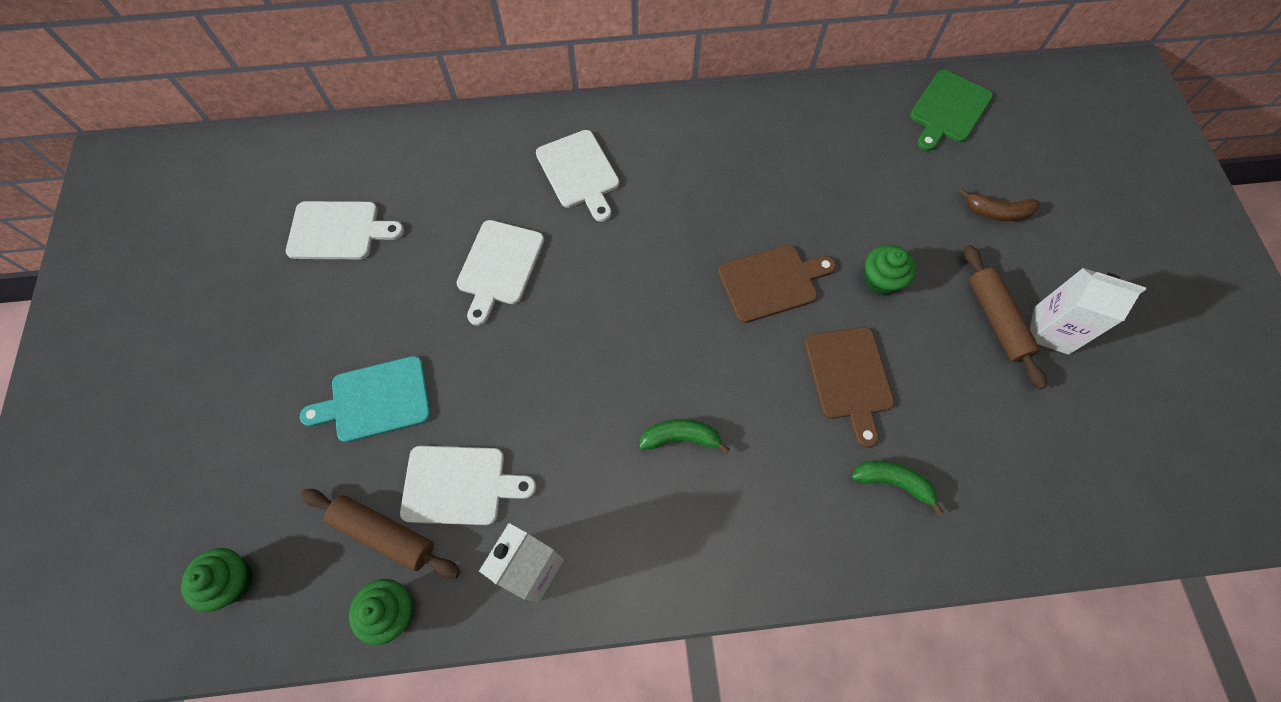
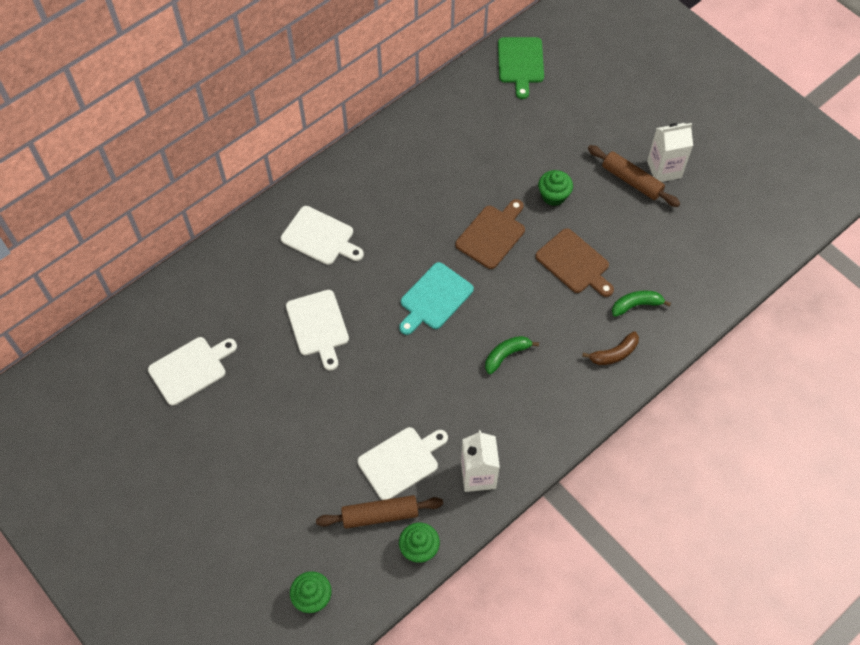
camera: 35 degrees left, 5 degrees down
turquoise cutting board [300,356,431,442] -> turquoise cutting board moved to [399,262,474,335]
brown banana [959,189,1040,221] -> brown banana moved to [582,331,639,365]

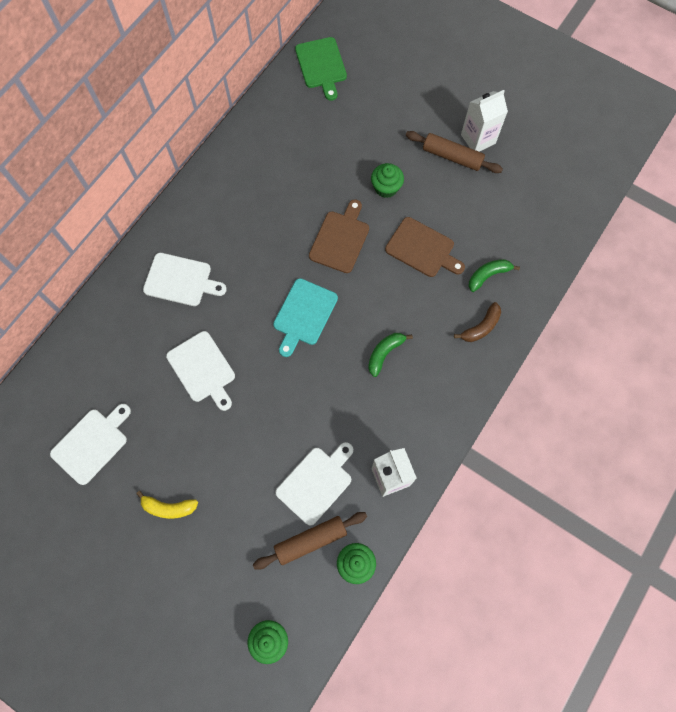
camera: 15 degrees left, 10 degrees up
none -> yellow banana [136,491,198,519]

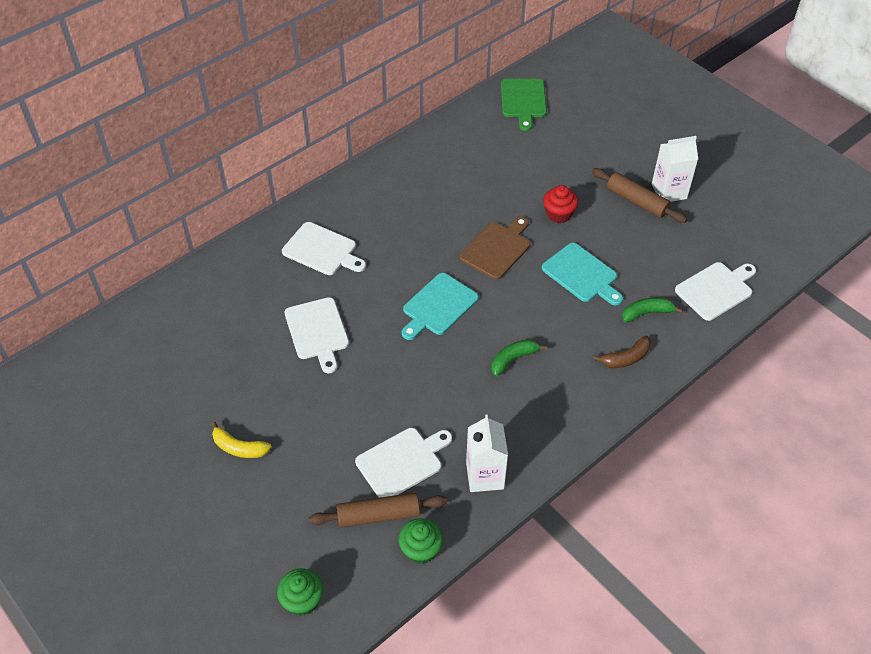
camera: 15 degrees right, 20 degrees down
white cutting board [50,404,131,485] -> white cutting board moved to [675,262,756,321]
green cupcake [371,163,404,198] -> red cupcake [543,185,578,223]
brown cutting board [385,217,465,277] -> turquoise cutting board [542,243,623,306]

